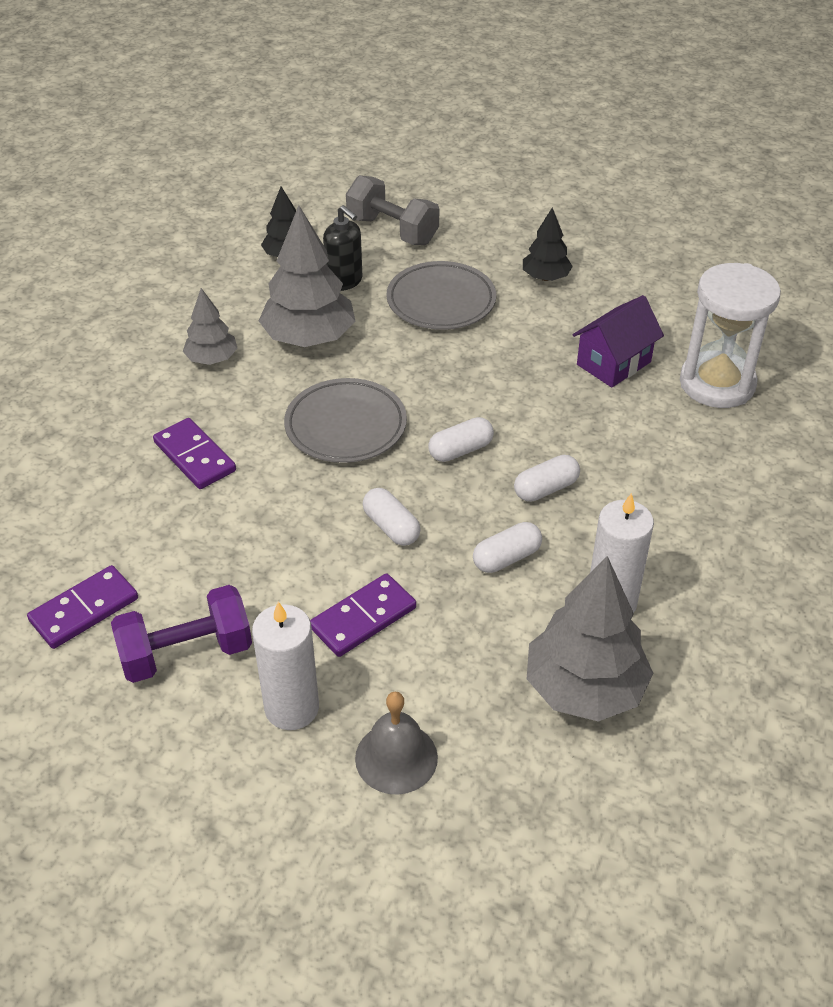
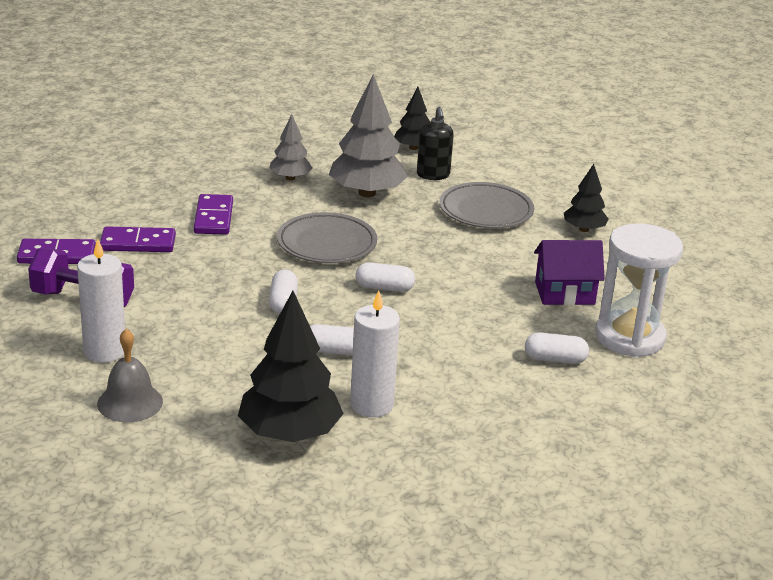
camera: 35 degrees right, 15 degrees down
purple domino [310,573,416,657] -> purple domino moved to [100,226,176,252]
grey dumbbell [346,175,439,245] -> none
white capsule [514,455,580,502] -> white capsule moved to [525,332,589,364]
grey tree [527,556,653,722] -> black tree [238,291,344,442]

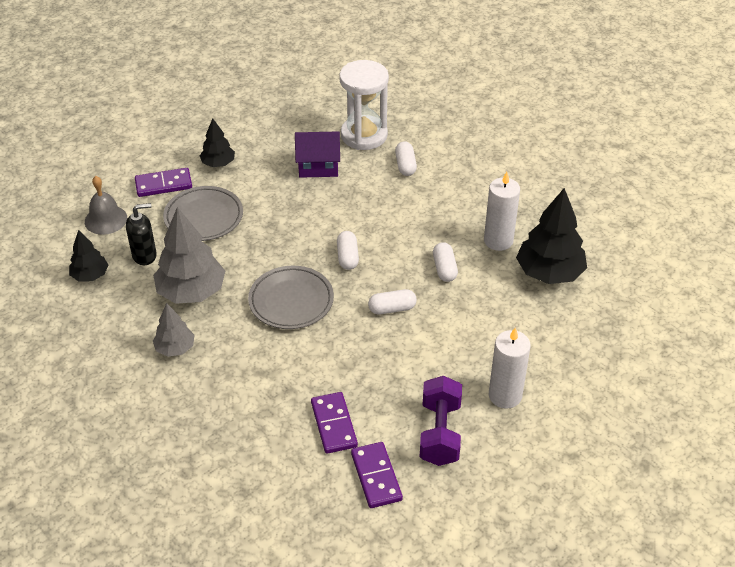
camera: 100 degrees left, 15 degrees up
grey bell [97,329,163,422] -> grey bell moved to [85,176,127,235]
purple domino [194,194,233,235] -> purple domino moved to [135,168,192,197]
purple house [534,240,605,305] -> purple house turned 75 degrees counterclockwise [295,131,340,178]

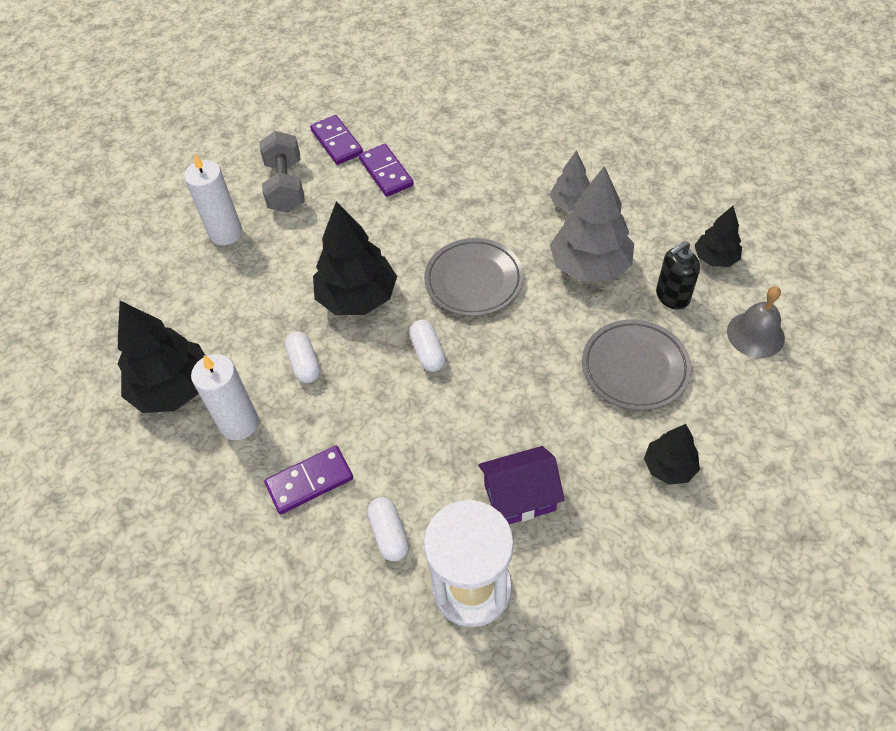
camera: 170 degrees right, 10 degrees up
purple domino [135,168,192,197] -> purple domino moved to [264,446,353,514]
white capsule [368,289,417,314] -> black tree [313,201,397,315]
purple dumbbell [420,376,462,466] -> grey dumbbell [259,131,305,213]

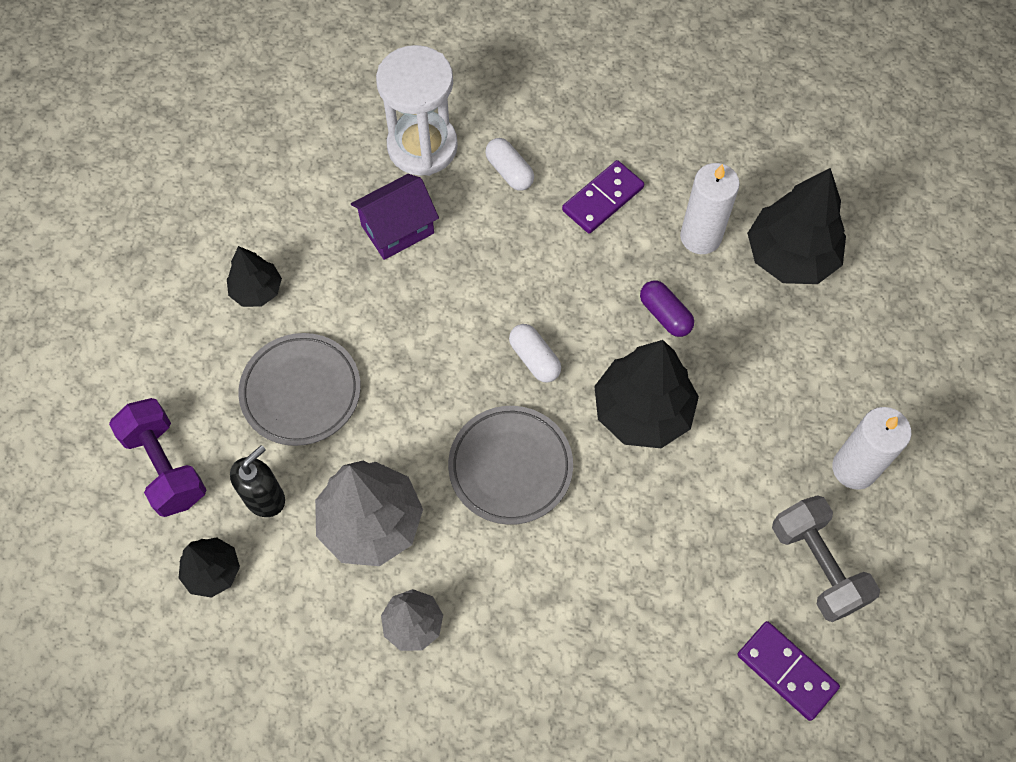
camera: 160 degrees right, 10 degrees up
white capsule [285,331,320,383] -> purple capsule [640,281,694,337]
purple domino [359,144,414,197] -> none
grey bell [727,286,785,358] -> purple dumbbell [109,398,207,517]

